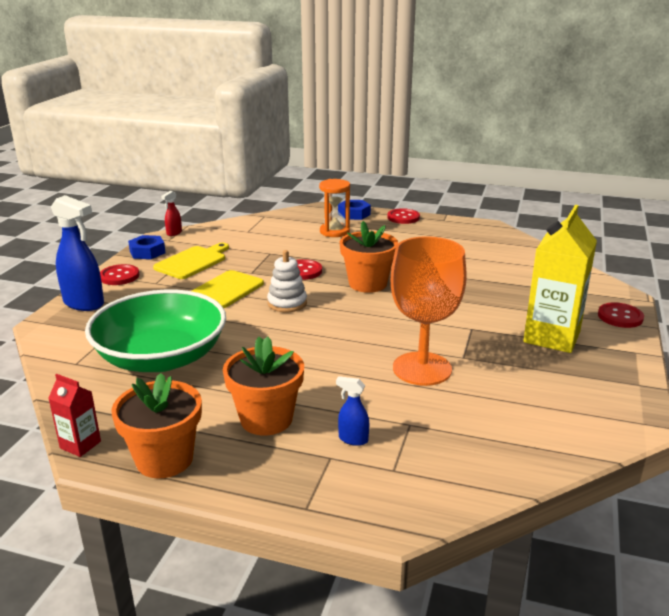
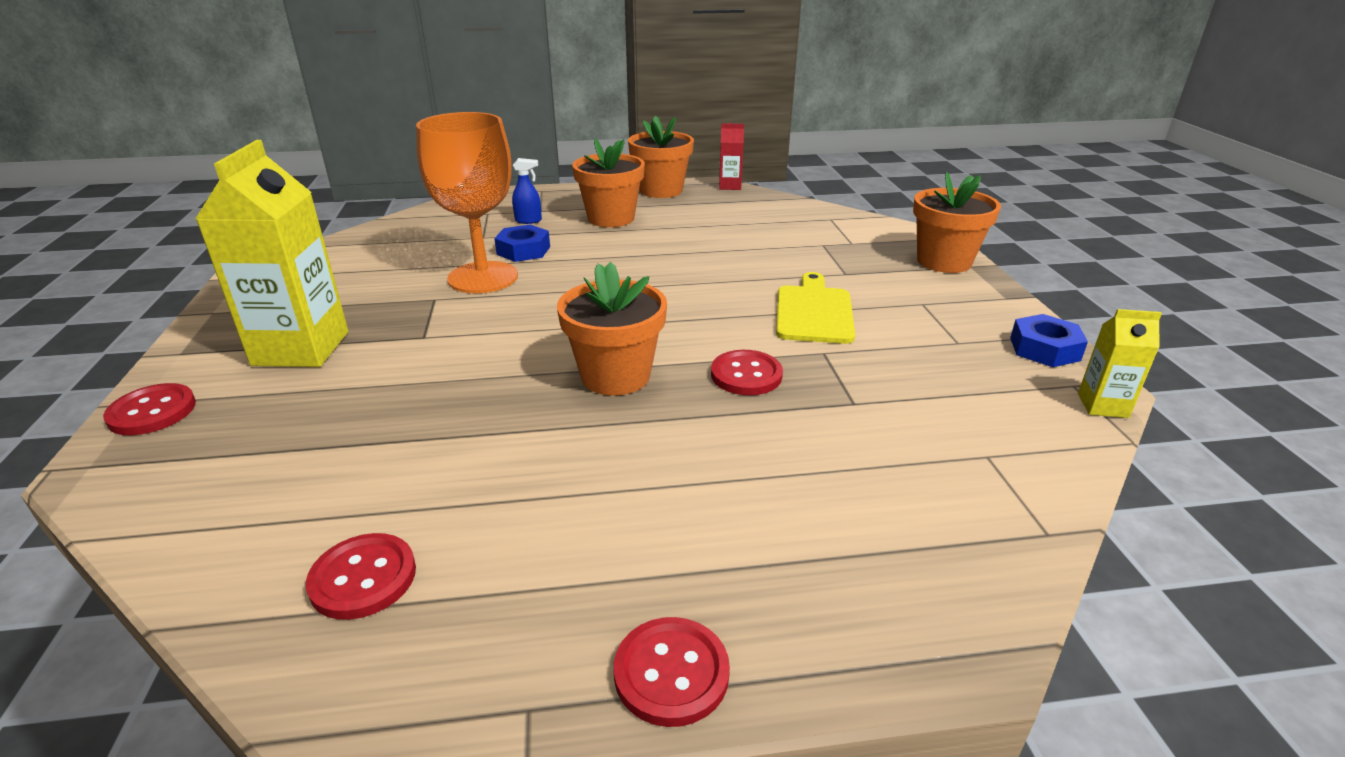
camera: 155 degrees right, 5 degrees up
blue spray bottle [51,195,104,311] -> orange flower pot [913,172,1001,273]
green bowl [85,289,226,372] -> none
red button [100,264,139,285] -> red button moved to [306,533,416,620]
yellow cutting board [153,243,229,279] -> none
red spray bottle [161,191,182,236] -> yellow carton [1078,309,1162,418]
white stacking toy [267,250,307,312] -> none
orange hourglass [319,179,350,237] -> none
blue nut [338,200,371,220] -> blue nut moved to [494,225,550,262]

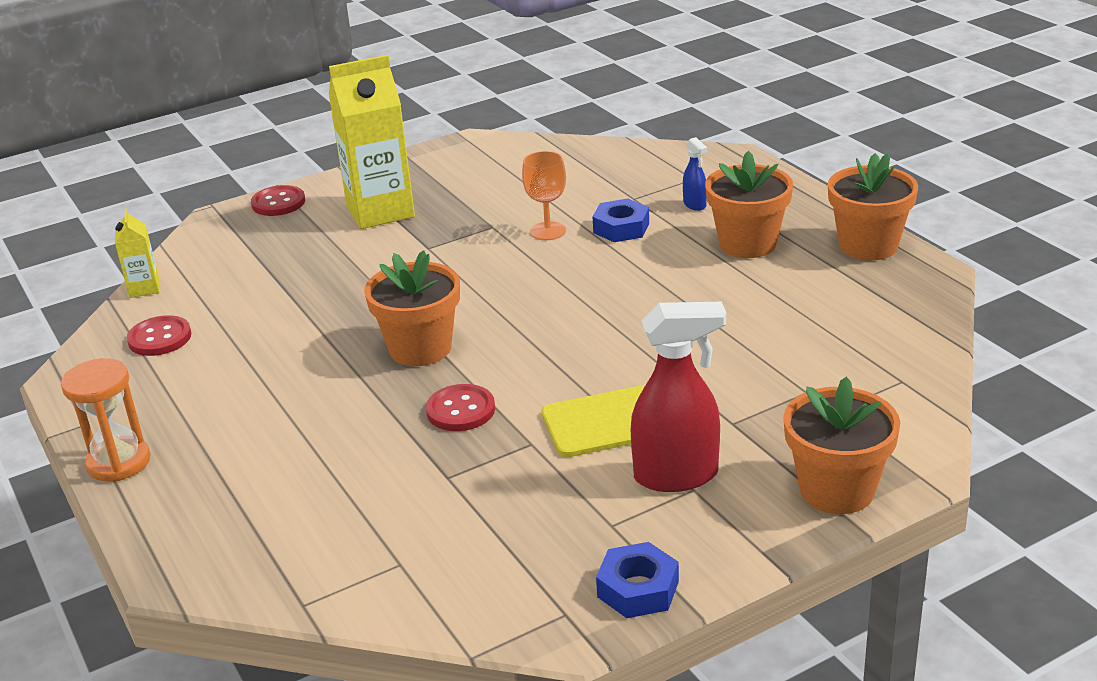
camera: 70 degrees right, 0 degrees up
orange goblet [416,112,518,293] -> orange goblet [522,151,566,240], size x0.52
red button [614,617,730,727] -> orange hourglass [61,358,151,481]
red carton [719,123,744,190] -> none
yellow carton [1078,309,1162,418] -> yellow carton moved to [115,209,159,298]
none -> red spray bottle [631,302,726,492]

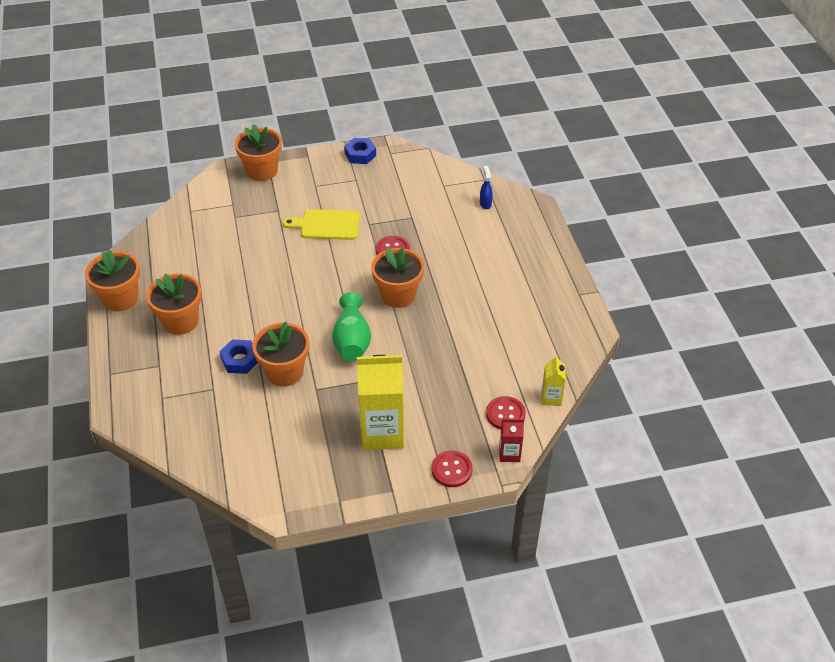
camera: 165 degrees left, 15 degrees up
orange hourglass [61,358,151,481] -> none
red button [127,315,191,356] -> red button moved to [486,396,526,429]
orange goblet [522,151,566,240] -> orange flower pot [252,321,309,387]
red spray bottle [631,302,726,492] -> none
blue spray bottle [683,137,707,211] -> blue spray bottle moved to [480,166,493,209]
none -> green vase [332,292,371,361]
none -> red carton [499,419,524,462]

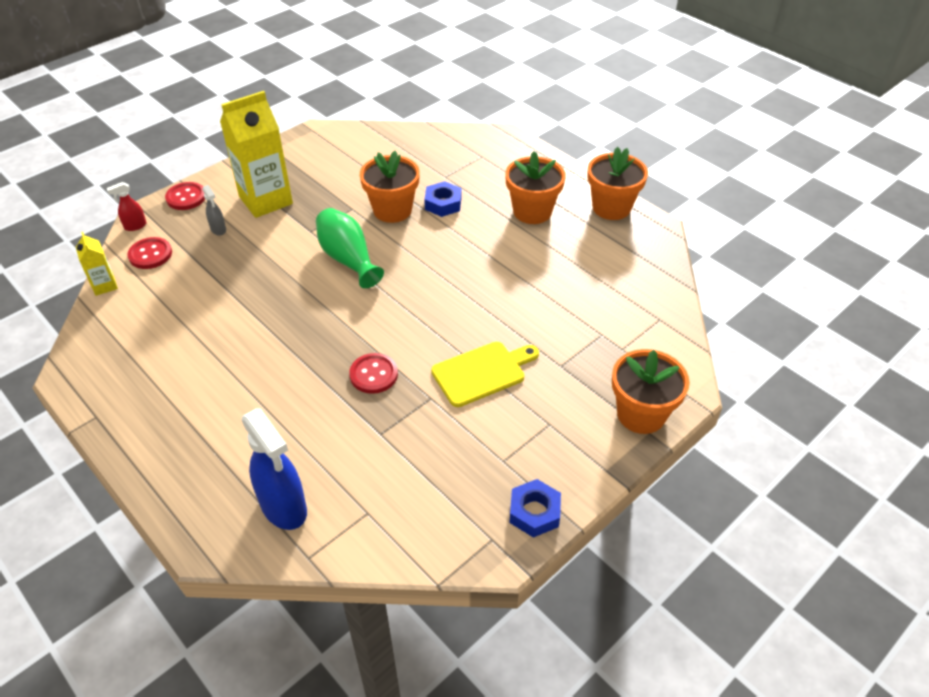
camera: 150 degrees right, 0 degrees up
orange flower pot [371,248,424,308] -> none
blue spray bottle [480,166,493,209] -> blue spray bottle [242,408,307,530], size x2.08
red carton [499,419,524,462] -> red spray bottle [107,182,147,231]
none -> grey spray bottle [202,185,226,236]

